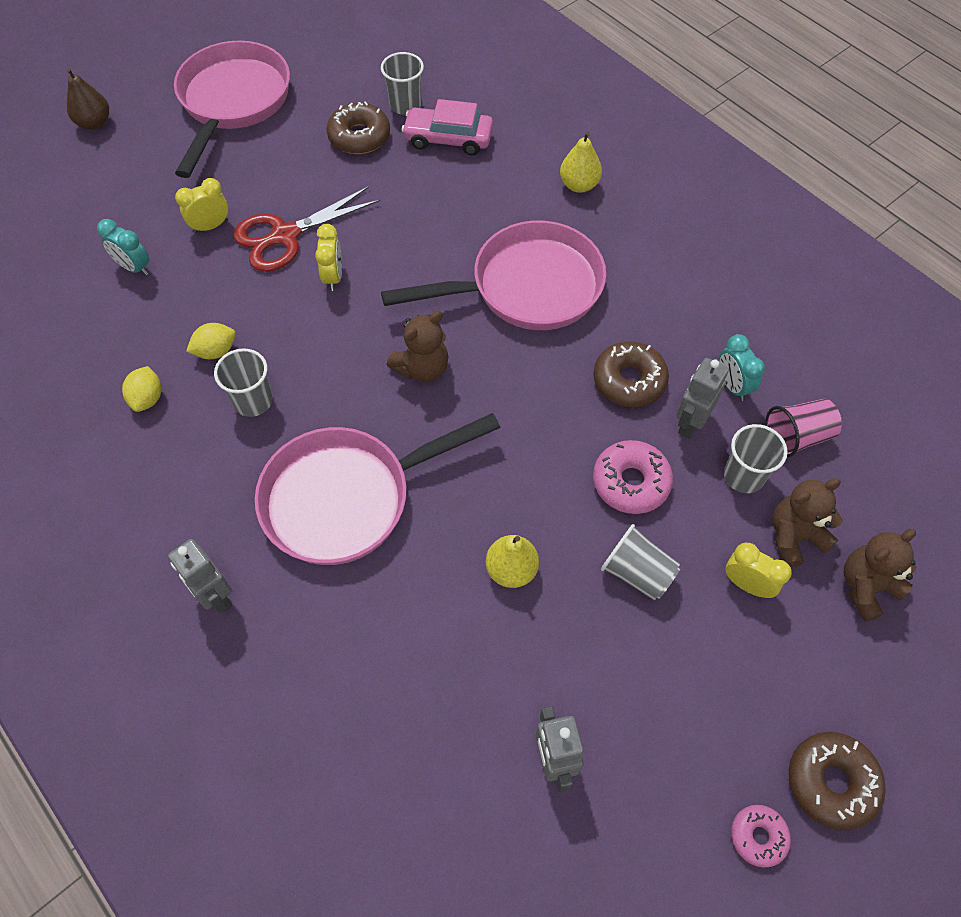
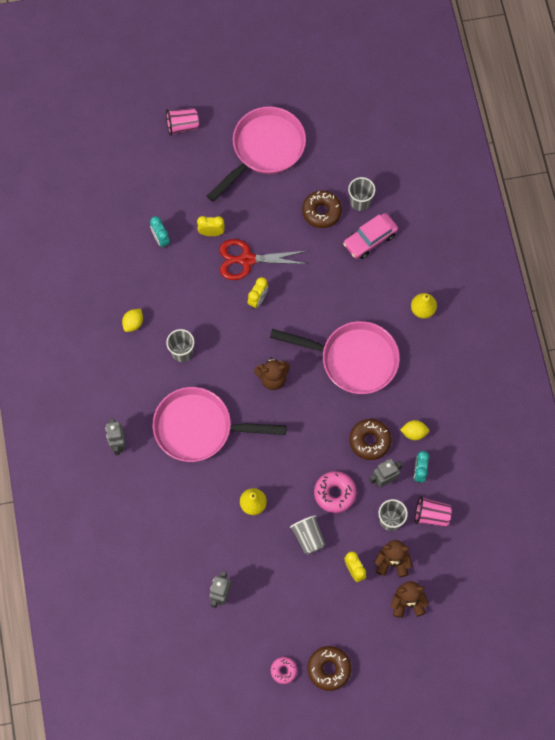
camera: 30 degrees right, 10 degrees up
brown pear [66,68,109,130] -> pink cup [166,108,199,136]
yellow lemon [186,323,236,359] -> yellow lemon moved to [400,420,429,440]
pink car [401,99,493,155] -> pink car turned 75 degrees counterclockwise [343,213,398,259]

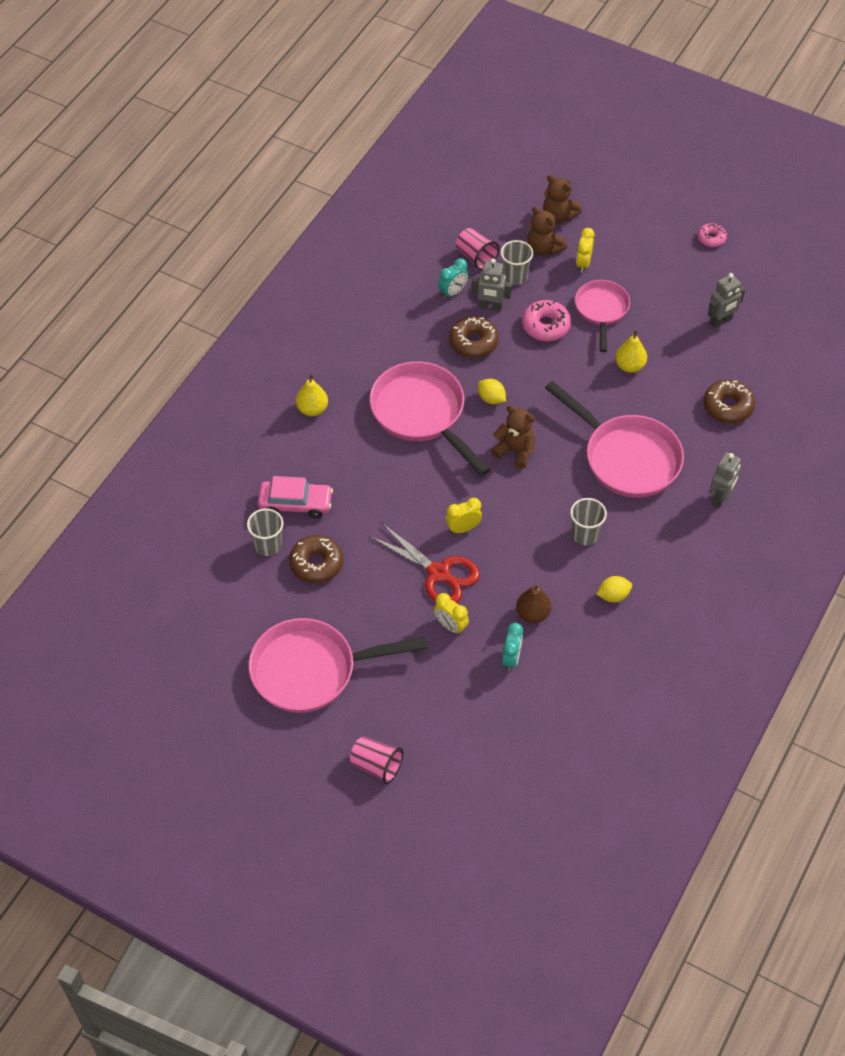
camera: 140 degrees left, 15 degrees down
grey cup [290,515,326,555] -> pink pan [575,280,630,352]
brown donut [307,646,351,691] -> brown donut moved to [704,380,755,423]
yellow lemon [400,420,429,440] -> yellow lemon moved to [478,379,506,404]
none -> brown pear [516,584,551,623]

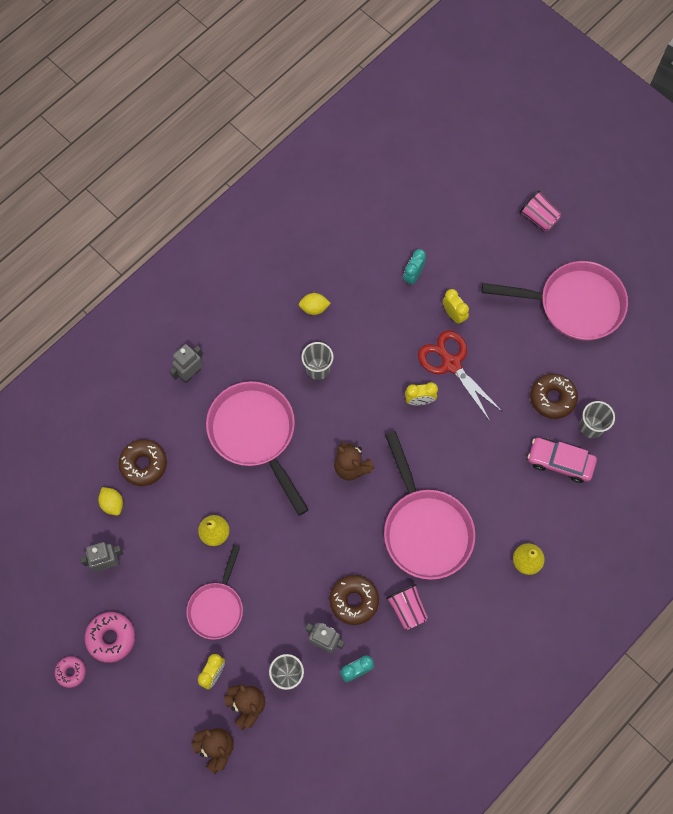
camera: 165 degrees left, 15 degrees up
pink cup [456,228,499,270] -> pink cup moved to [386,584,428,630]
yellow lemon [478,379,506,404] -> yellow lemon moved to [98,487,123,516]
brown pear [516,584,551,623] -> none
pink donut [522,300,571,341] -> pink donut moved to [85,612,135,663]

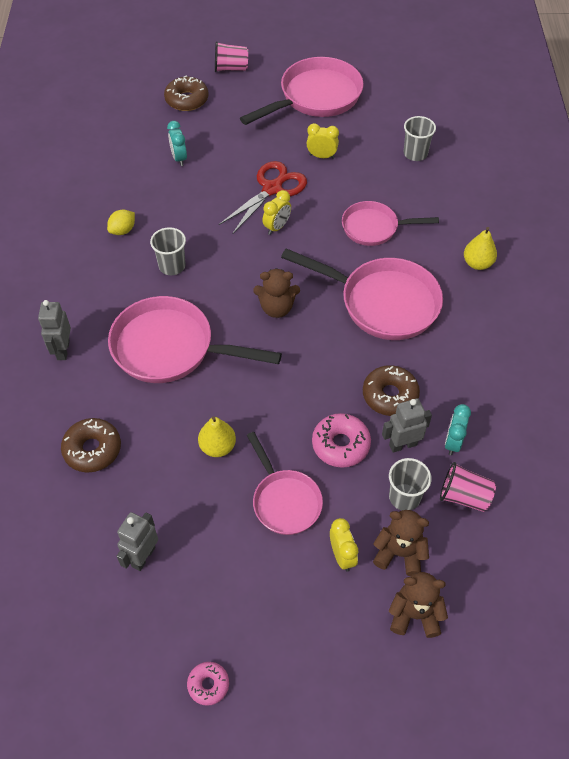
camera: 45 degrees left, 15 degrees down
pink donut [85,612,135,663] -> pink donut moved to [312,413,371,468]
yellow lemon [98,487,123,516] -> none
pink cup [386,584,428,630] -> pink cup moved to [440,462,496,512]
red scissors [418,330,503,421] -> red scissors turned 120 degrees clockwise [219,161,307,234]
yellow clock [443,289,469,324] -> yellow clock moved to [307,123,339,159]
pink car [528,438,597,483] -> none
brown donut [530,373,578,419] -> brown donut moved to [164,75,208,111]
none -> pink pan [342,201,439,246]

